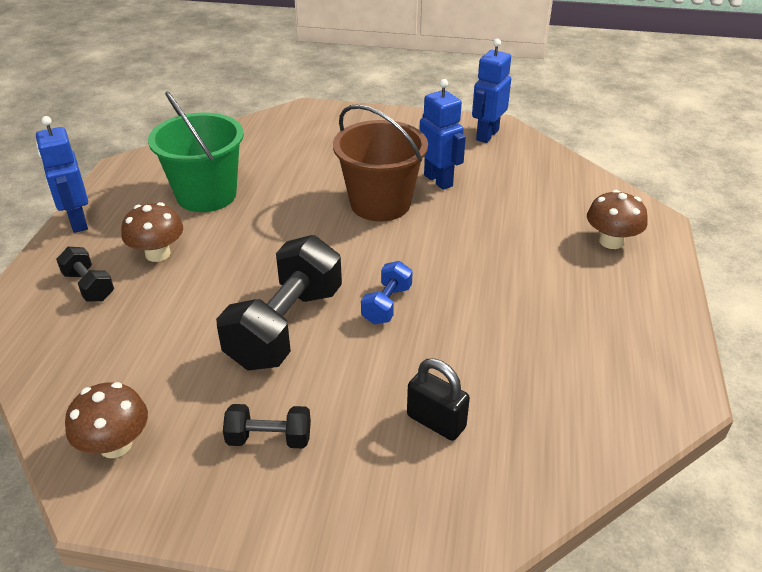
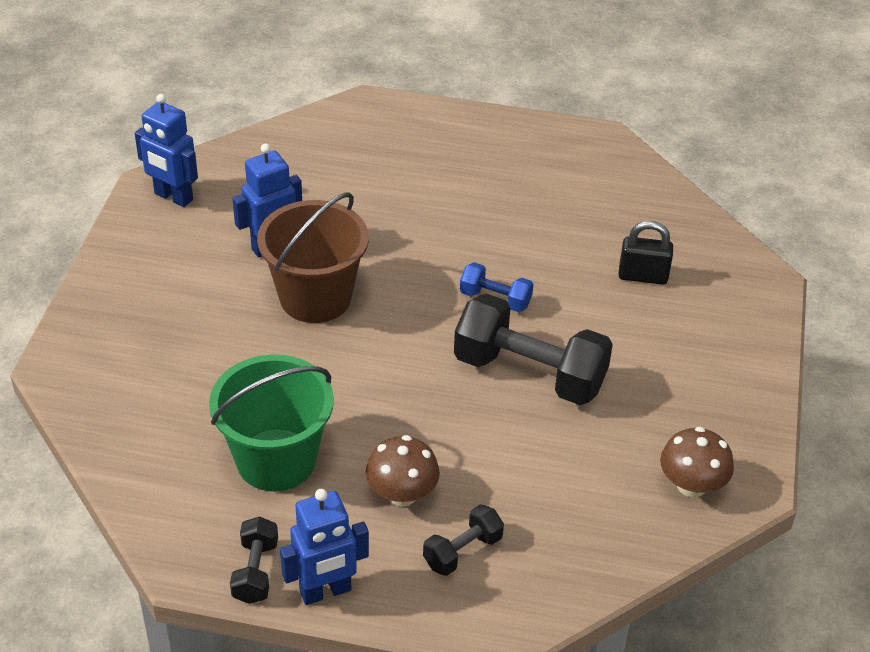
camera: 90 degrees left, 5 degrees up
black dumbbell [223,404,311,448] -> black dumbbell moved to [230,517,278,604]
black padlock [407,359,470,441] -> black padlock turned 60 degrees clockwise [618,221,673,285]
brown mushroom [587,190,648,249] -> none

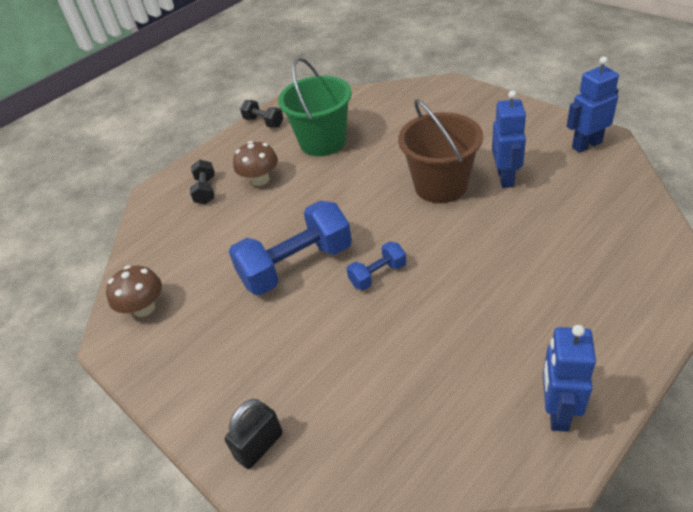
camera: 130 degrees right, 0 degrees up
blue robot [280,489,369,605] -> blue robot moved to [543,325,596,432]
black dumbbell [454,293,613,405] -> blue dumbbell [229,200,352,295]
black padlock [618,221,673,285] -> black padlock moved to [225,399,283,469]

